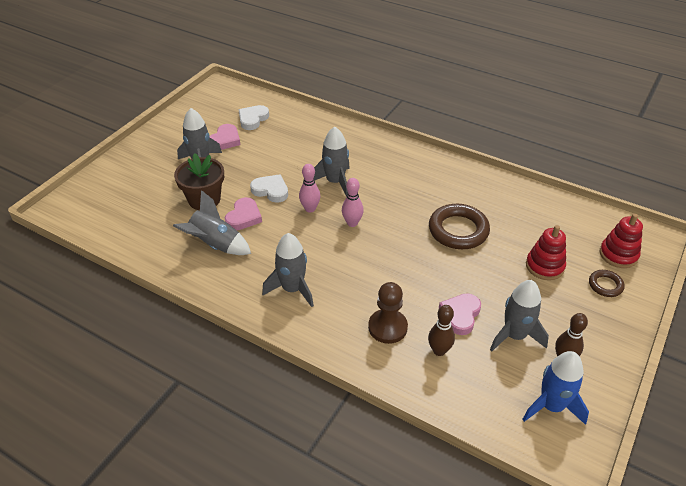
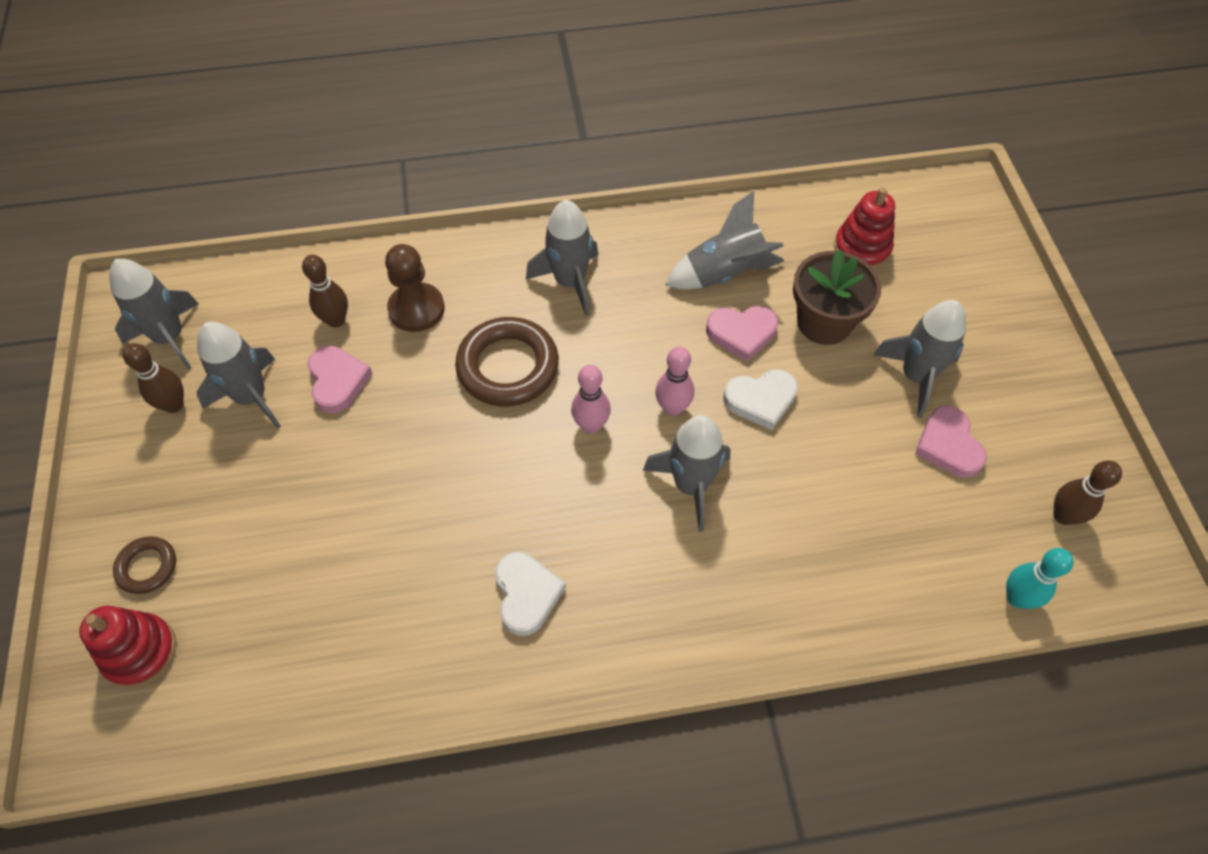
camera: 140 degrees right, 15 degrees up
pink heart [225,197,262,230] -> pink heart turned 75 degrees counterclockwise [706,306,778,362]
white heart [238,105,269,130] -> white heart moved to [495,552,566,636]
brown ring [429,204,490,249] -> brown ring moved to [455,317,559,407]
blue rocket [522,351,589,425] -> grey rocket [109,259,199,370]
red stacking toy [526,225,566,280] -> red stacking toy moved to [834,187,895,269]
none -> turquoise bowling pin [1006,548,1074,609]
none -> brown bowling pin [1054,461,1122,525]

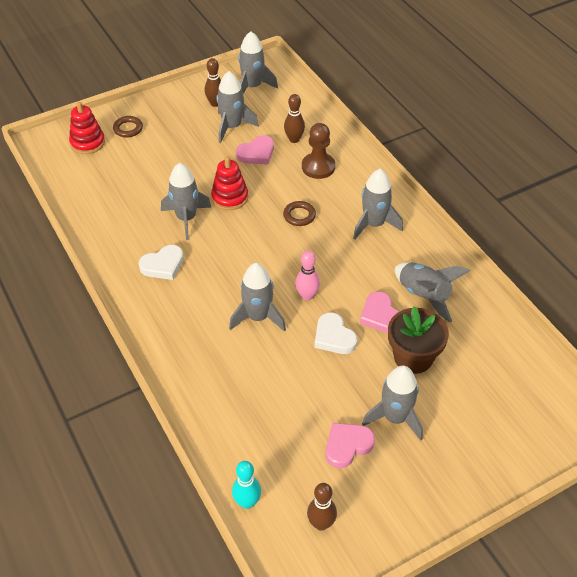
camera: 70 degrees right, 10 degrees down
brown ring [455,317,559,407] -> brown ring [283,201,316,226], size x0.52
pink bowling pin [571,365,611,434] -> none
red stacking toy [834,187,895,269] -> red stacking toy moved to [211,156,248,210]
none -> grey rocket [161,163,212,240]

